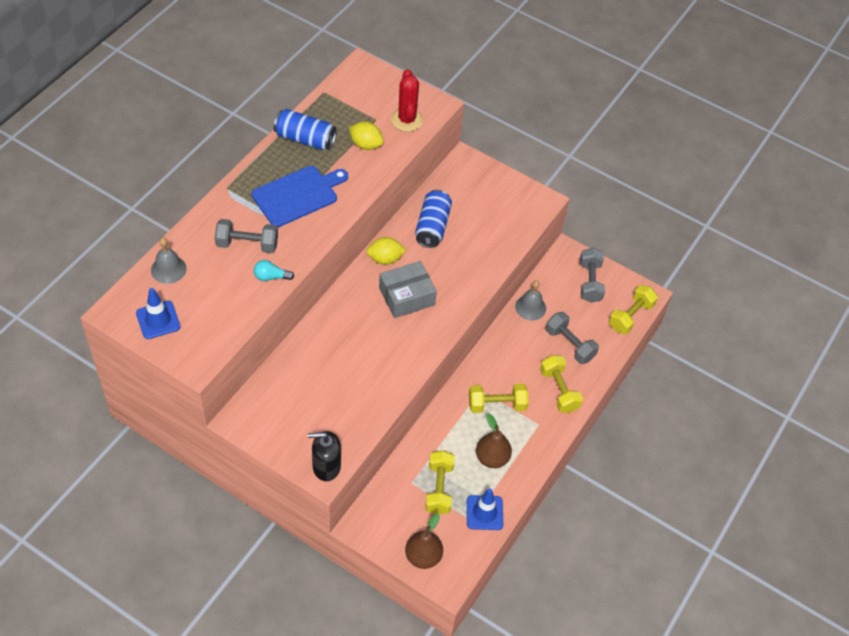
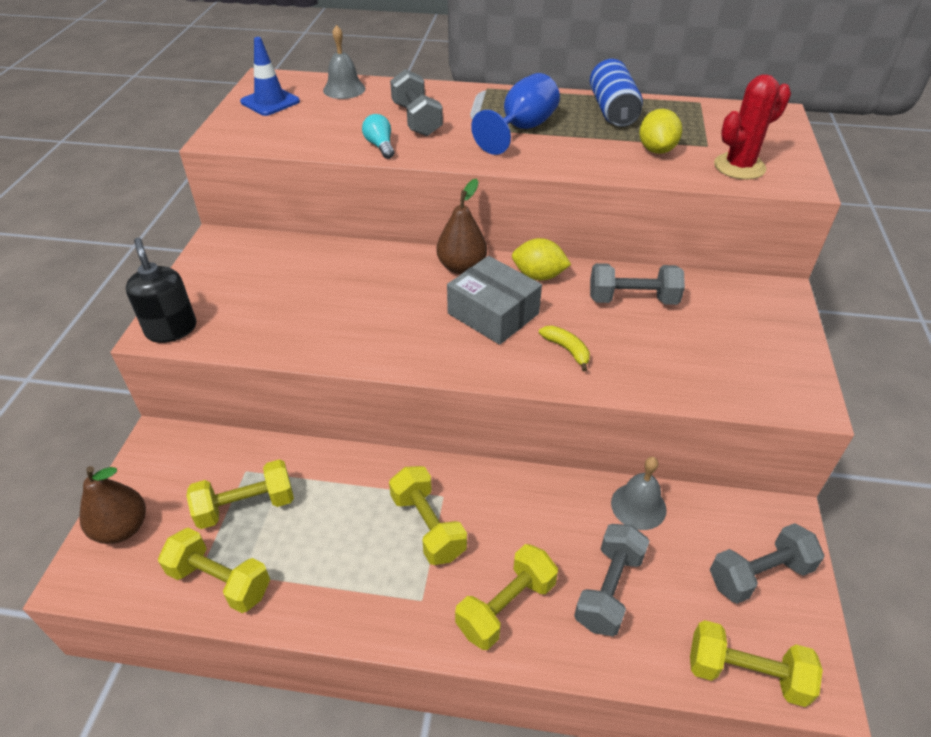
camera: 70 degrees right, 10 degrees down
blue cutting board [252,166,348,227] -> blue goblet [471,73,560,155]
yellow lemon [366,237,406,265] -> yellow lemon turned 45 degrees counterclockwise [512,238,571,280]
blue can [415,190,452,248] -> grey dumbbell [590,263,685,305]
blue traffic cone [467,488,503,530] -> yellow dumbbell [158,528,270,613]
brown pear [476,413,512,468] -> brown pear moved to [436,178,487,274]
none -> yellow banana [539,326,590,372]

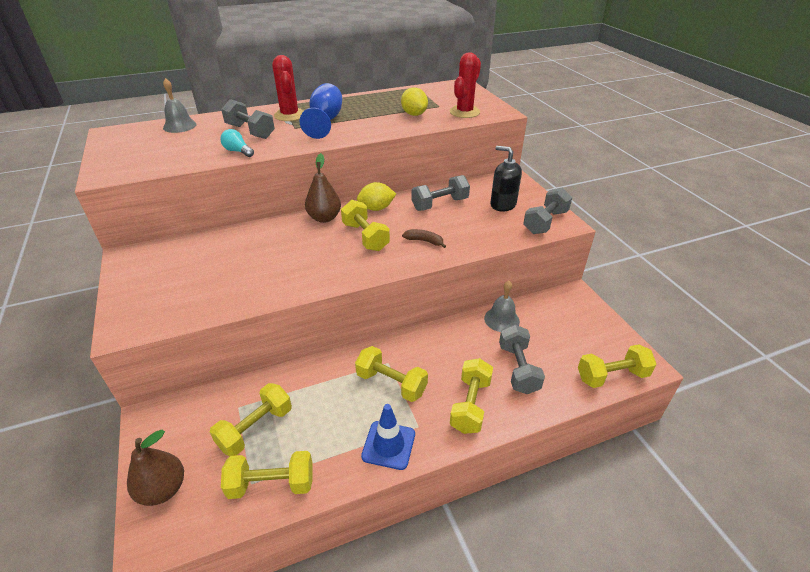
camera: 30 degrees left, 5 degrees down
black soap dispenser [126,238,196,343] -> black soap dispenser moved to [490,146,522,212]
blue traffic cone [240,37,300,116] -> blue traffic cone moved to [361,404,415,470]
grey box [447,256,542,345] -> yellow dumbbell [341,200,390,251]
yellow banana [539,326,590,372] -> brown banana [402,229,446,248]
blue can [590,59,643,127] -> none
grey dumbbell [710,523,824,604] -> grey dumbbell moved to [523,187,572,234]
none -> red cactus [272,55,303,121]

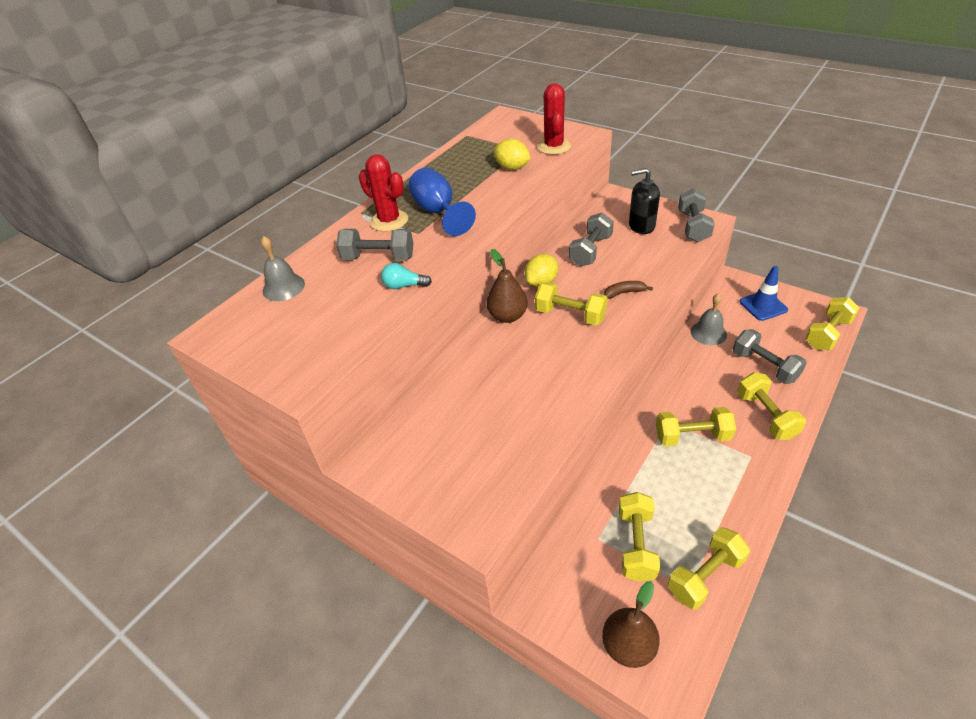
camera: 30 degrees left, 5 degrees up
blue traffic cone [361,404,415,470] -> blue traffic cone moved to [739,266,788,321]

